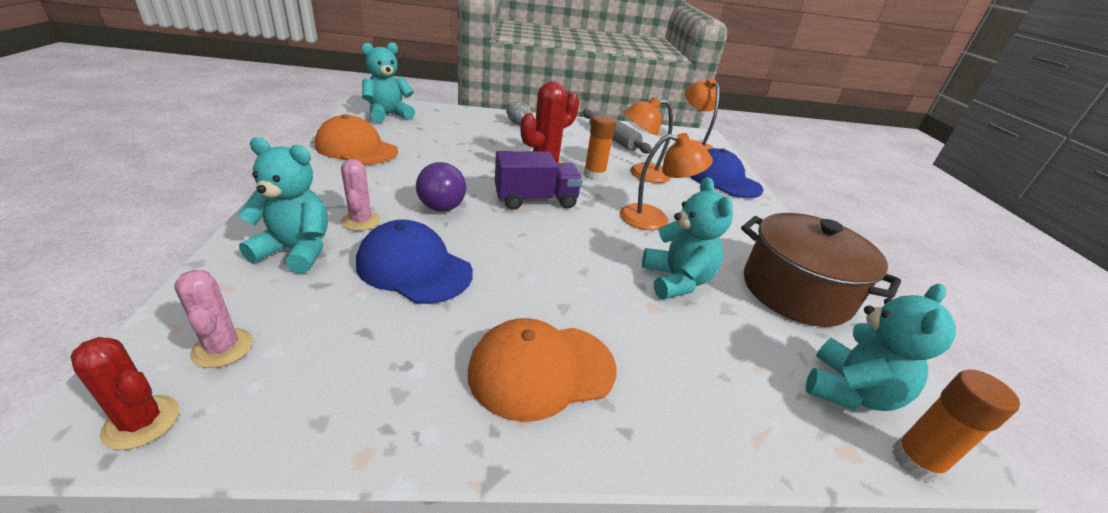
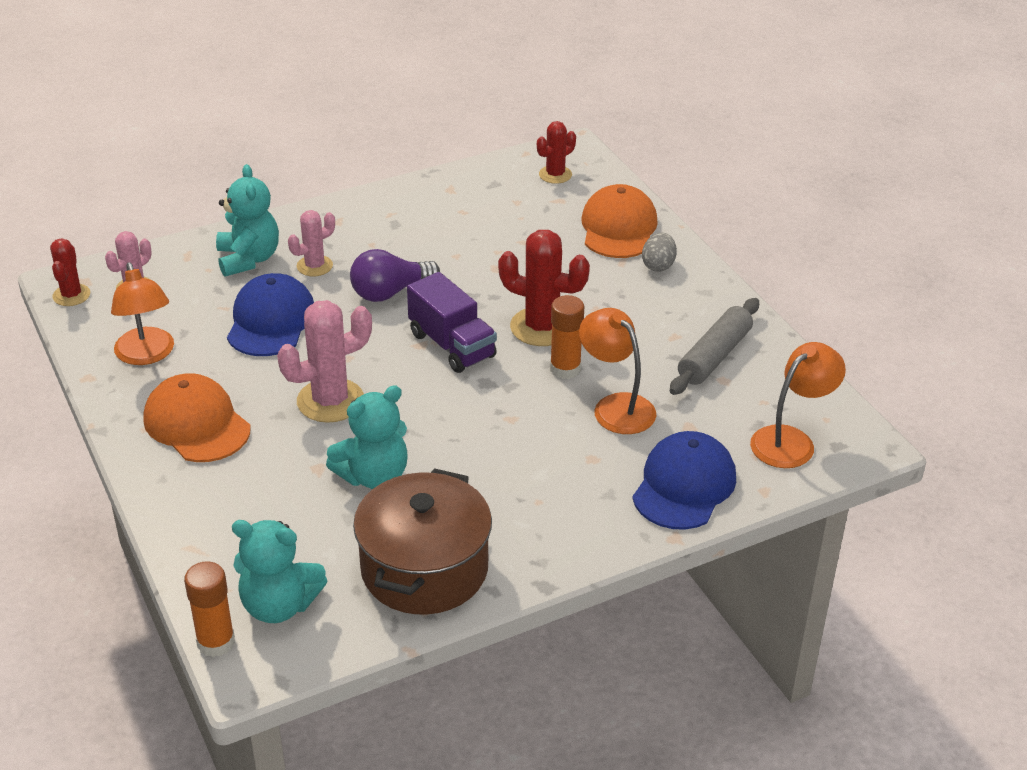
camera: 70 degrees right, 5 degrees up
orange cap [315,114,398,165] -> orange cap moved to [581,184,658,258]
turquoise teddy bear [361,42,415,123] -> red cactus [537,121,576,184]
orange lamp [620,133,713,230] -> orange lamp moved to [111,262,174,365]
none -> pink cactus [277,300,372,423]

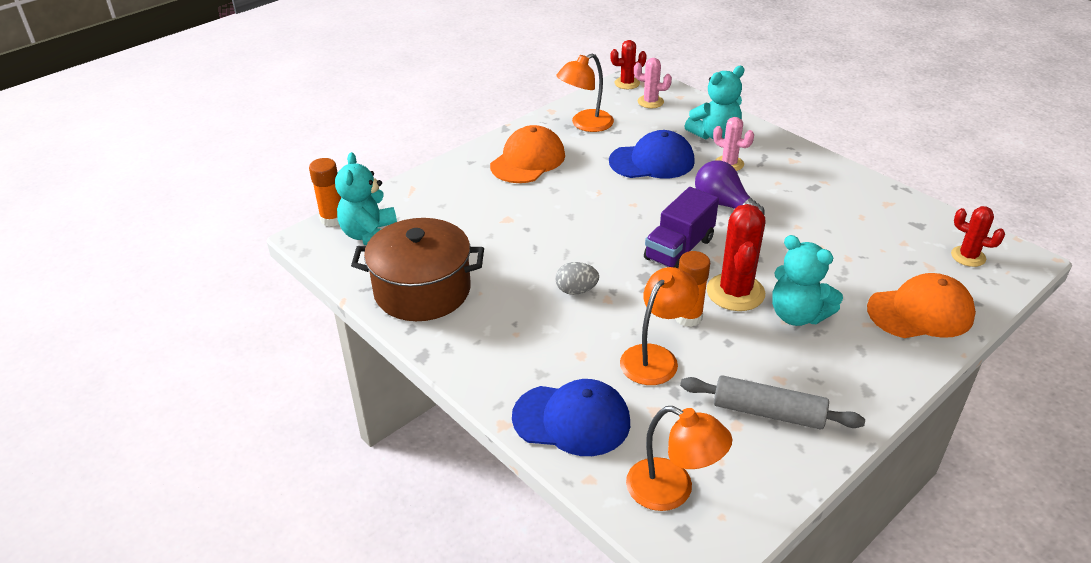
camera: 75 degrees right, 0 degrees up
pink cactus [277,300,372,423] -> none
turquoise teddy bear [326,385,408,489] -> turquoise teddy bear moved to [772,235,843,326]
grey egg [642,233,677,272] -> grey egg moved to [556,262,599,295]

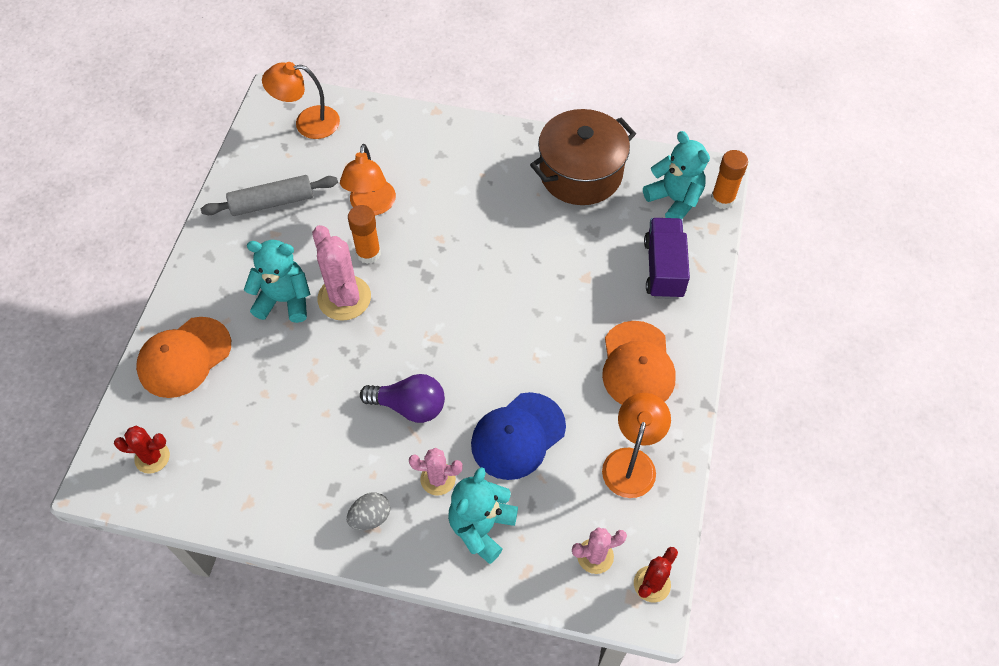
camera: 145 degrees right, 20 degrees up
blue cap [512,379,630,456] -> none
grey egg [556,262,599,295] -> grey egg moved to [347,492,390,530]
purple truck [644,187,719,269] -> purple truck moved to [644,218,690,299]
red cactus [707,204,766,311] -> pink cactus [312,225,371,321]

